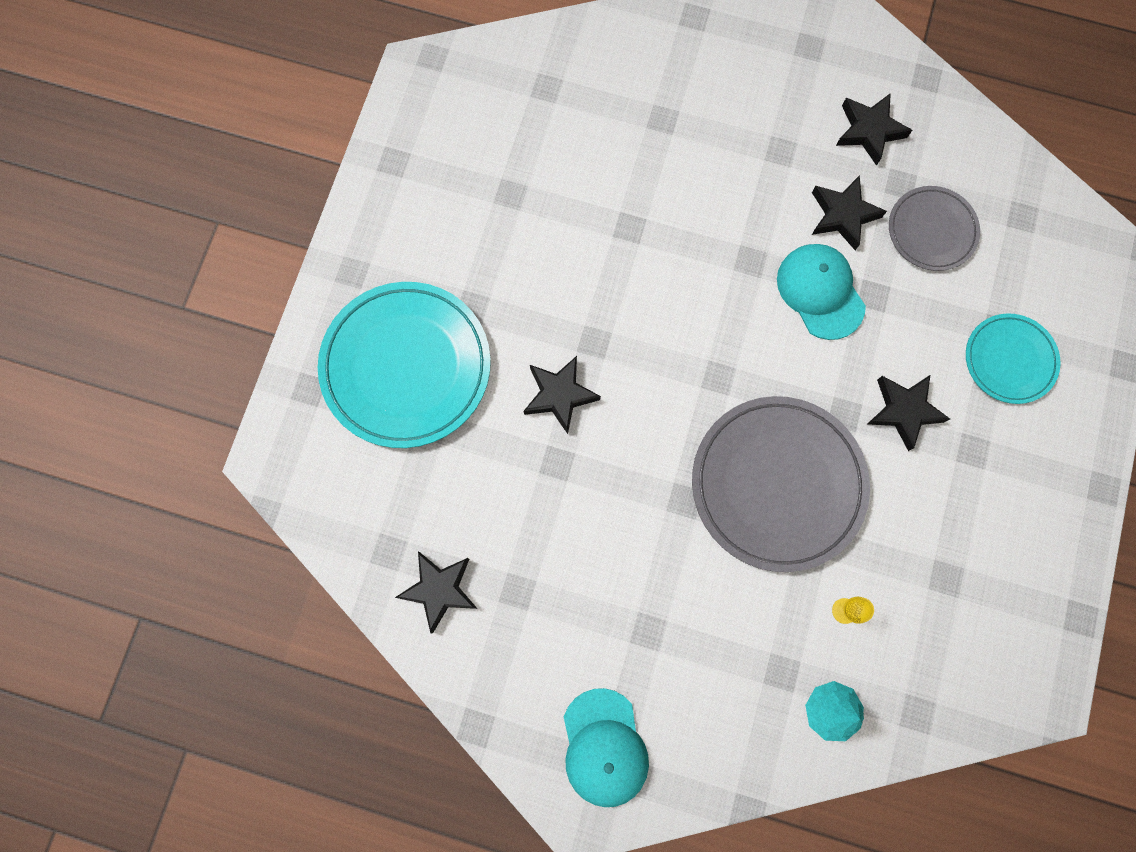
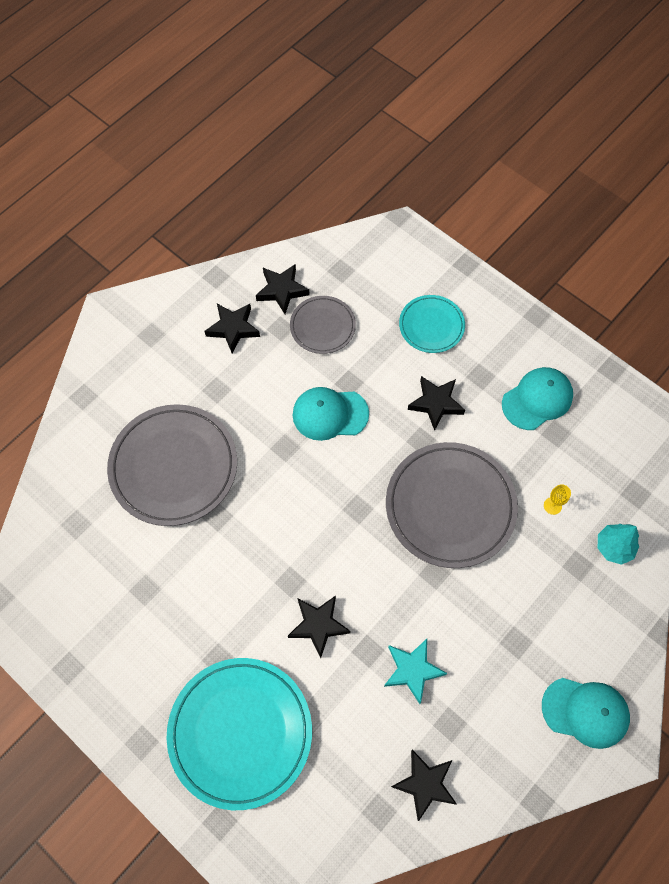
camera: 65 degrees left, 10 degrees down
black star [812,175,887,250] -> black star moved to [256,264,309,314]
none -> grey plate [107,404,237,526]
none -> turquoise star [384,639,447,704]
none -> turquoise cap [502,367,573,430]

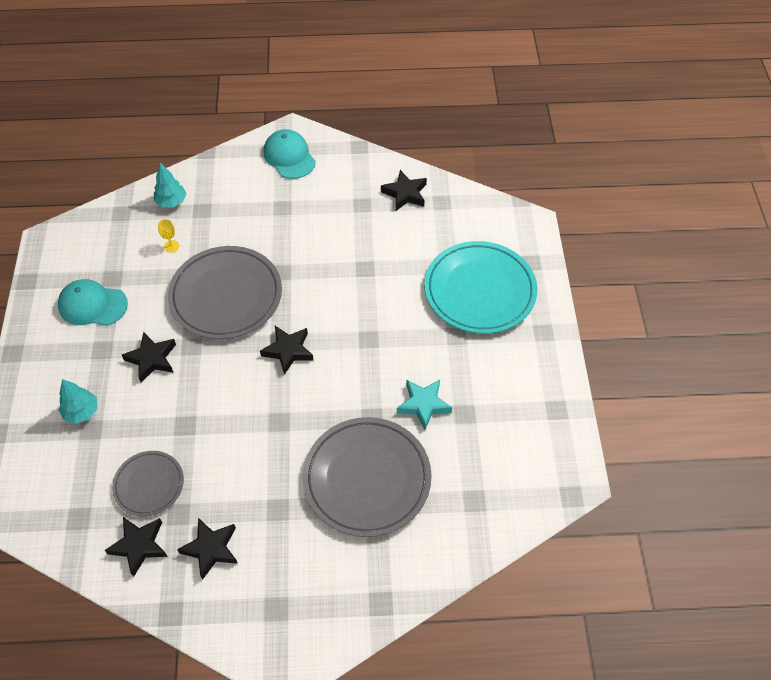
camera: 135 degrees left, 10 degrees down
black star [288,596,351,658] -> black star moved to [260,326,314,375]
turquoise cap [293,387,369,441] -> none
turquoise star [384,639,447,704] -> turquoise star moved to [397,380,452,430]
turquoise plate [399,295,465,353] -> turquoise tree [59,379,97,424]

